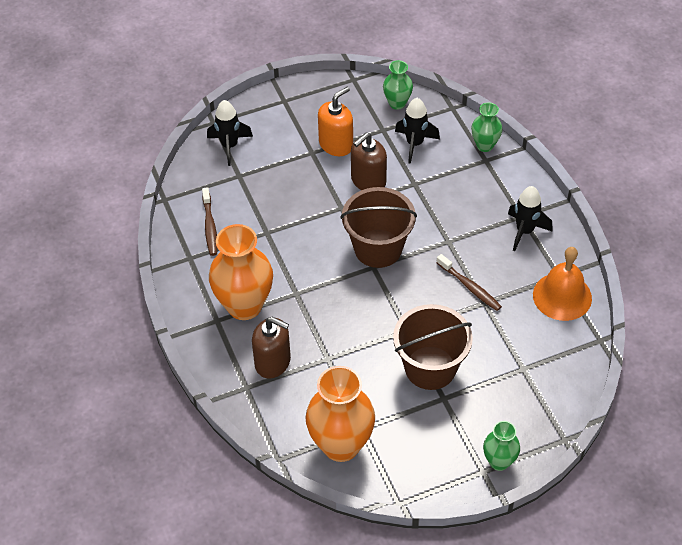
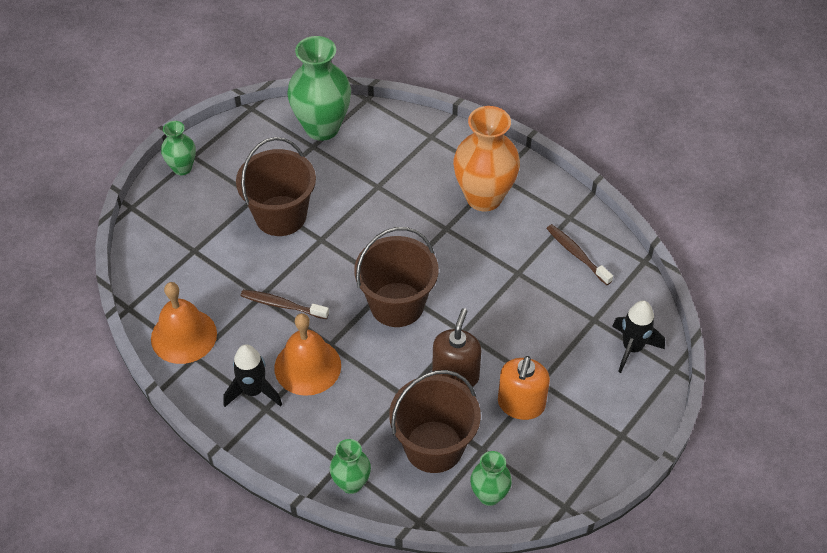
camera: 150 degrees right, 0 degrees up
brown soap dispenser [252,317,291,378] -> none
orange vase [305,366,375,462] -> green vase [287,36,351,141]
black rocket [395,98,440,164] -> brown bucket [389,370,481,473]
none -> orange bell [274,313,341,396]

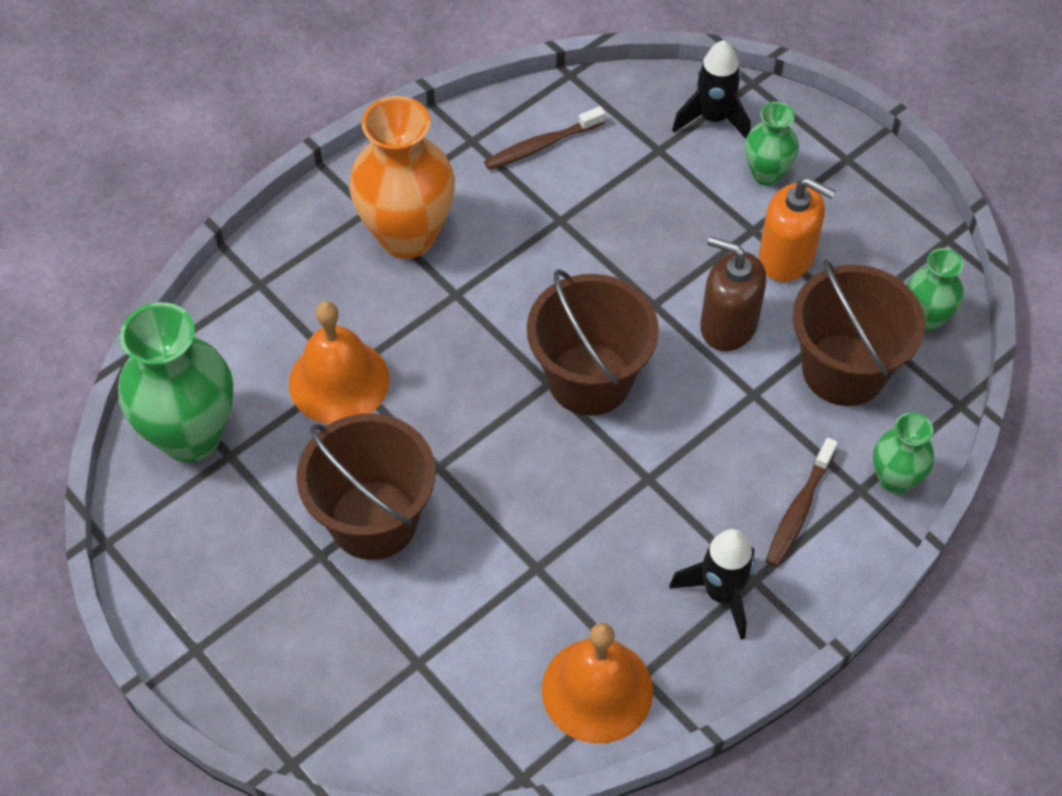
camera: 80 degrees left, 5 degrees up
green vase [161,121,196,175] -> green vase moved to [745,102,799,186]
brown toothbrush [240,290,329,319] -> brown toothbrush moved to [766,438,838,567]
orange bell [274,313,341,396] -> orange bell moved to [289,301,389,424]

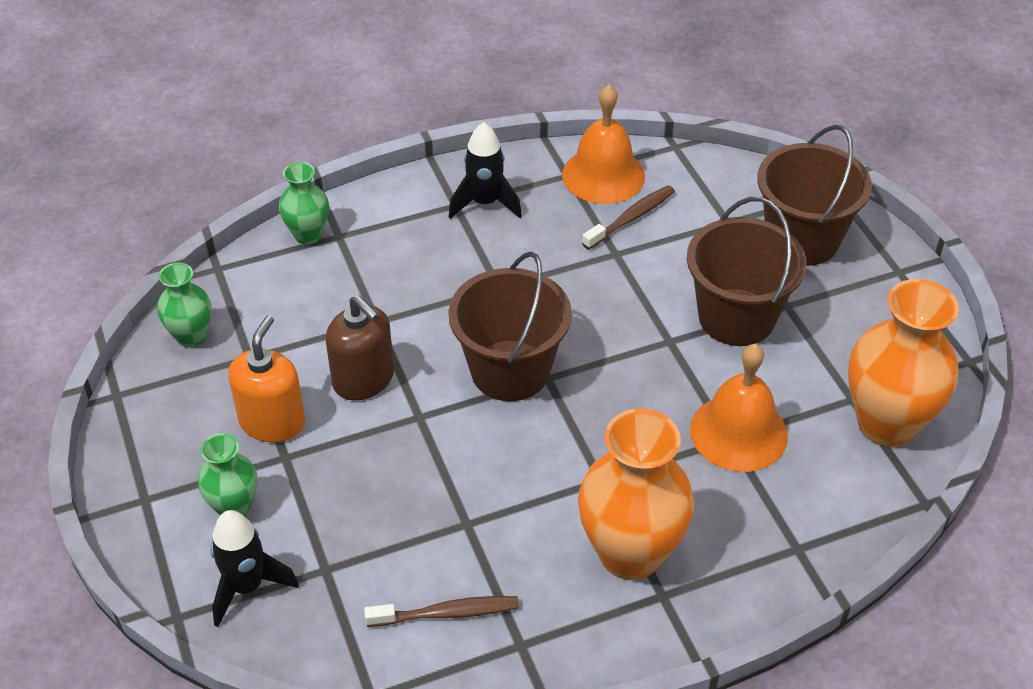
camera: 160 degrees left, 10 degrees down
green vase [118,302,233,462] -> orange vase [848,279,959,447]
orange soap dispenser [758,177,836,282] -> orange soap dispenser turned 60 degrees clockwise [228,316,305,442]
brown toothbrush [766,438,838,567] -> brown toothbrush moved to [582,185,675,250]
brown bucket [792,259,925,406] -> brown bucket moved to [757,125,872,266]

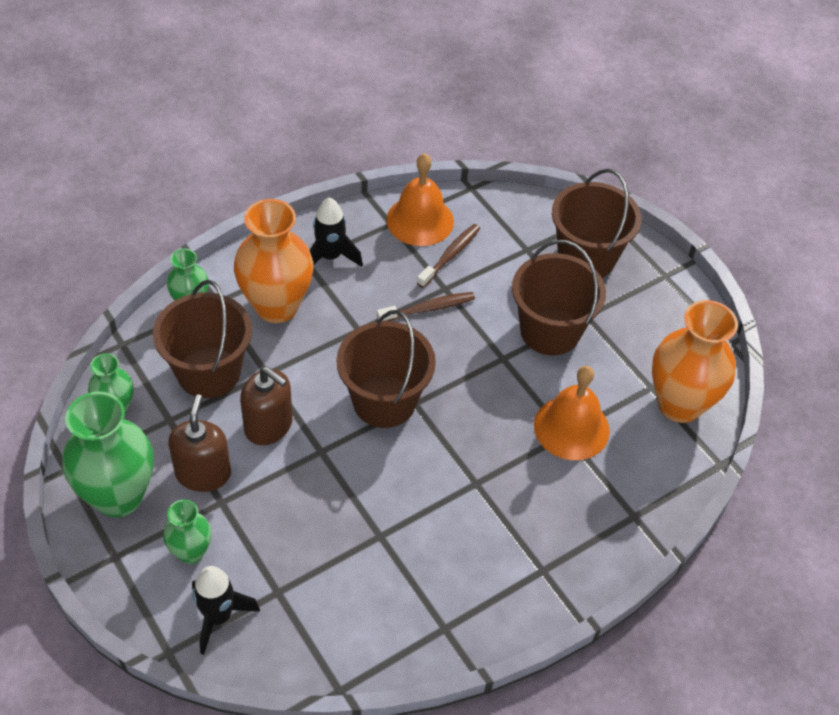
camera: 15 degrees left, 5 degrees up
orange soap dispenser [228,316,305,442] -> brown soap dispenser [168,394,231,492]
brown toothbrush [364,596,519,627] -> brown toothbrush moved to [377,292,475,321]
orange vase [578,408,694,580] -> orange vase moved to [234,199,313,323]
none -> green vase [62,391,154,517]
none -> brown bucket [153,280,252,398]

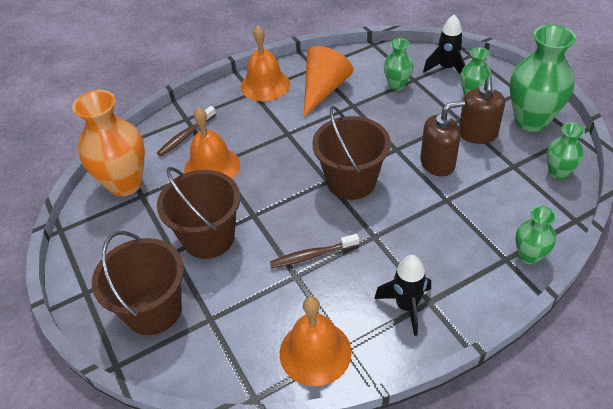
camera: 170 degrees left, 5 degrees down
brown bucket [153,280,252,398] -> none
orange vase [234,199,313,323] -> none
brown soap dispenser [240,367,292,445] -> brown soap dispenser turned 120 degrees clockwise [420,101,465,177]
brown toothbrush [417,224,480,288] -> brown toothbrush moved to [157,106,216,156]
none -> orange bell [241,26,290,101]
none -> orange cone [304,46,353,117]
none -> green vase [384,38,413,90]

